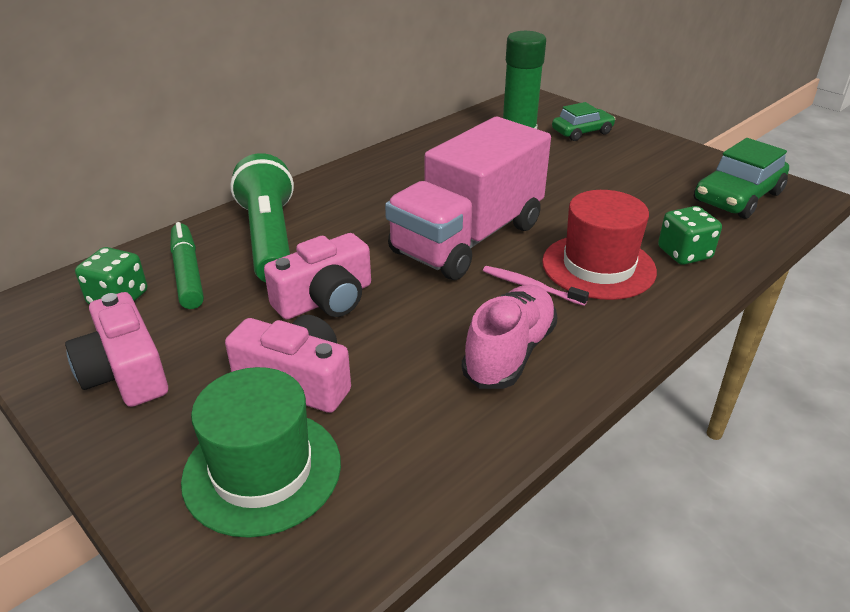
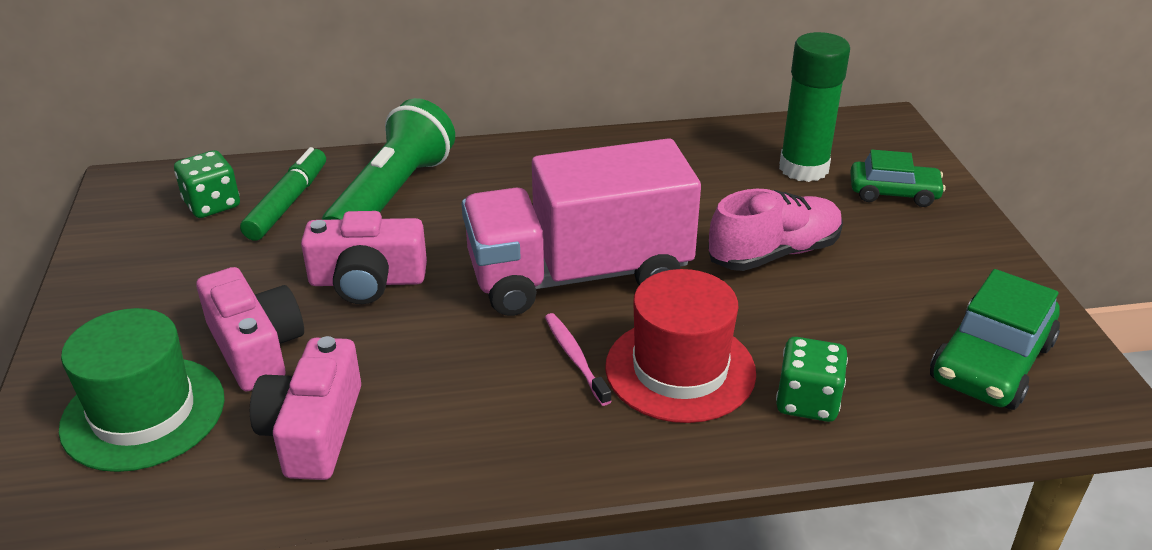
camera: 35 degrees right, 0 degrees up
pink camera [65,292,168,407] -> pink camera moved to [250,336,361,480]
pink shoe [462,284,558,389] -> pink shoe moved to [708,189,843,271]
green car [694,138,789,219] -> green car turned 45 degrees counterclockwise [930,269,1060,410]

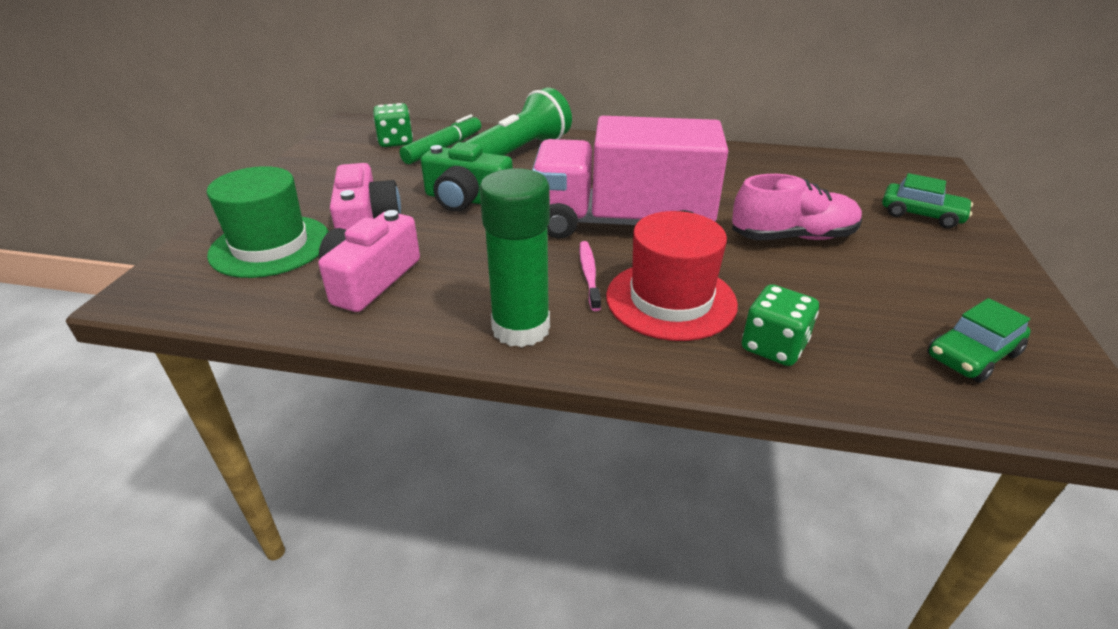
camera: 20 degrees right, 0 degrees up
pink camera [301,211,427,304] -> green camera [421,142,513,212]
green glue stick [779,32,850,182] -> green glue stick moved to [479,168,550,347]
green car [930,269,1060,410] -> green car [927,298,1031,383], size x0.65

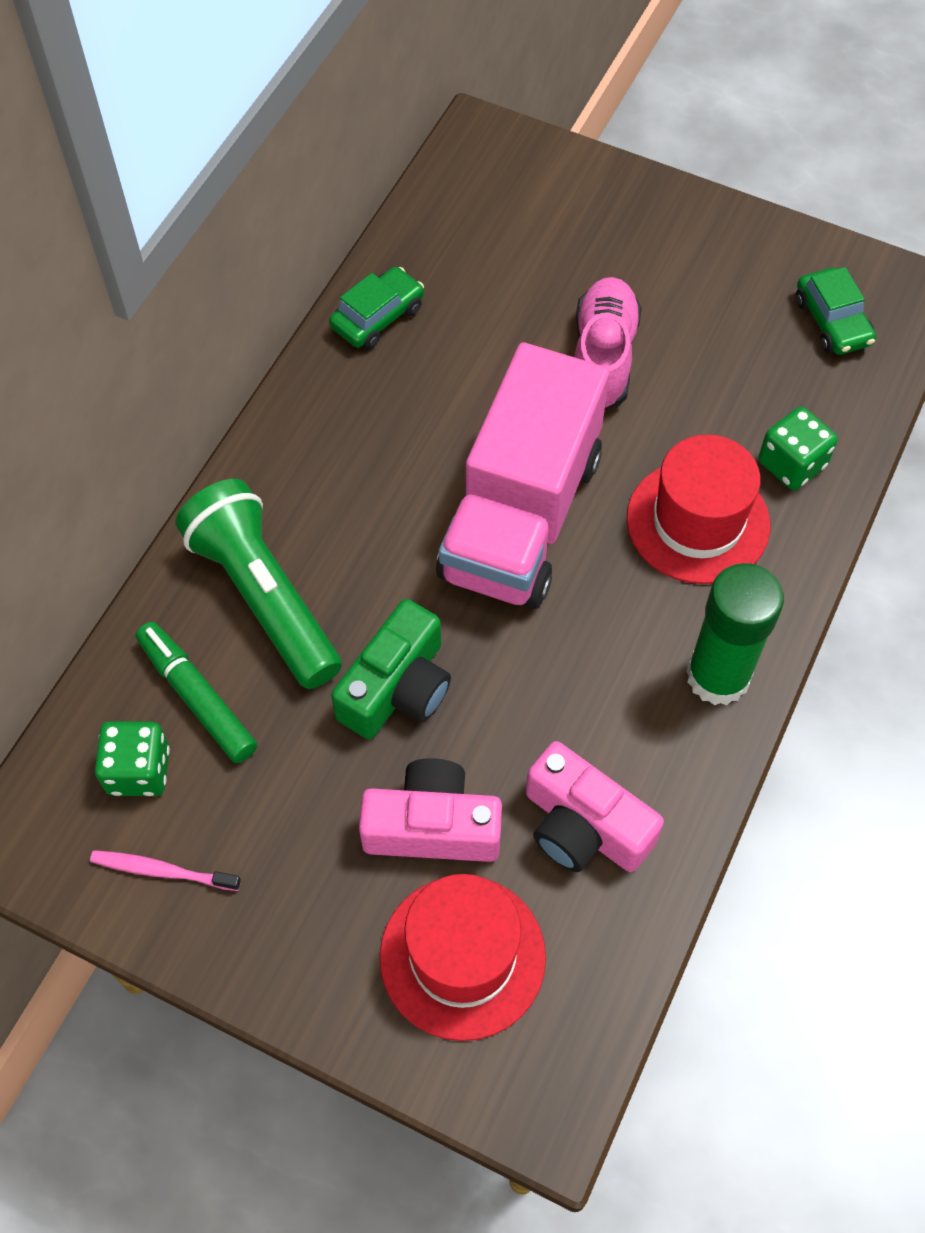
camera: 75 degrees left, 25 degrees up
green hat [207,166,329,278] -> red hat [380,874,546,1041]
pink toothbrush [579,241,601,311] -> pink toothbrush moved to [90,850,241,891]
green car [882,173,973,229] -> green car moved to [329,267,424,349]

